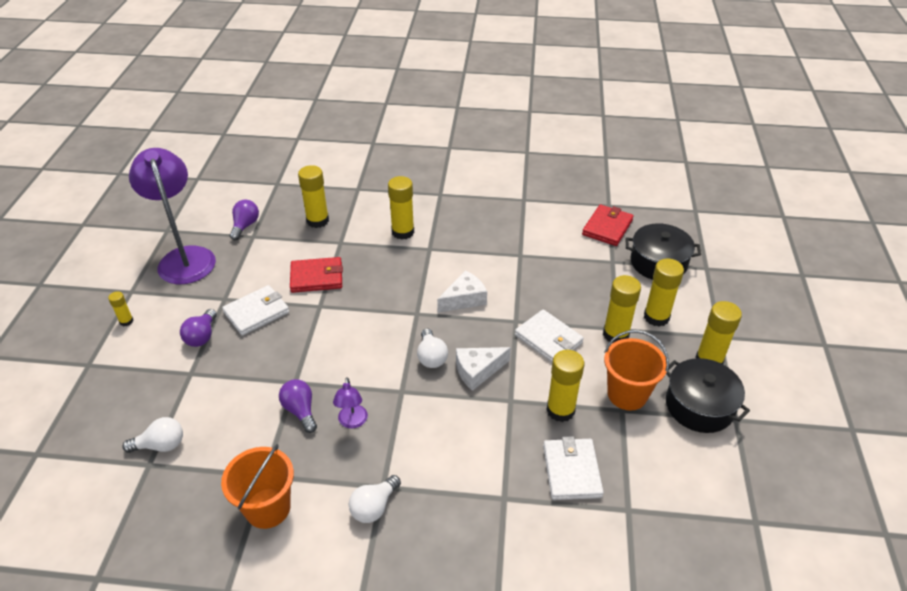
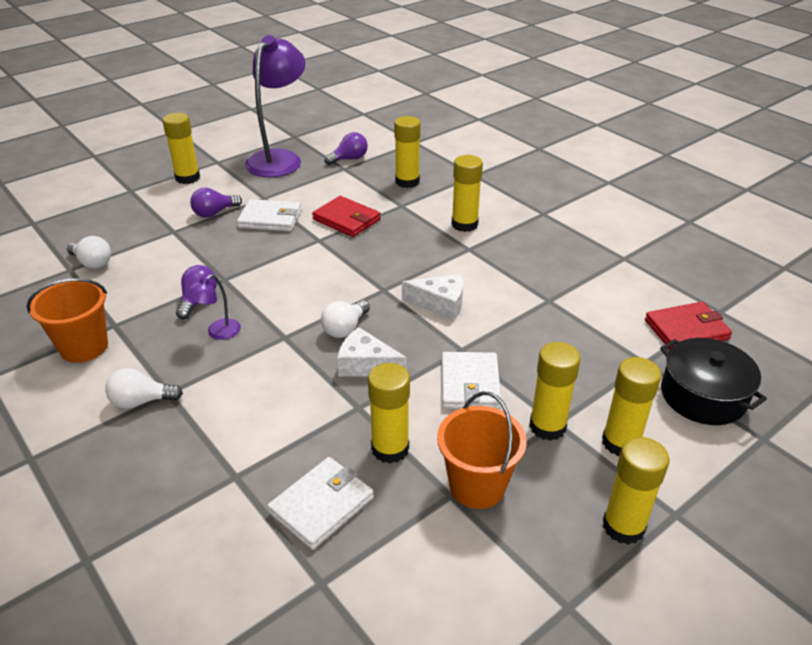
camera: 45 degrees right, 5 degrees down
yellow glue stick [108,291,133,326] -> yellow glue stick [162,113,200,184], size x1.91
black pot [666,358,750,433] -> none

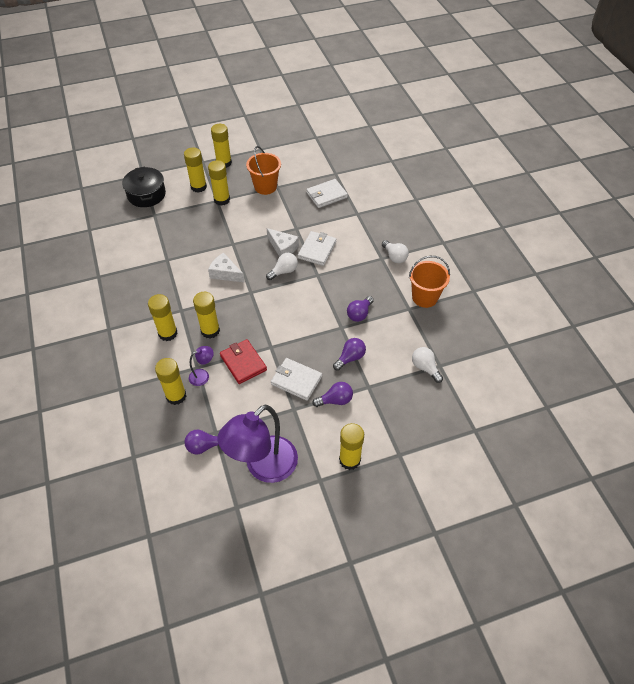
camera: 160 degrees left, 15 degrees up
white light bulb [105,368,183,409] -> white light bulb turned 45 degrees clockwise [382,240,409,263]
purple lamp [185,274,241,340] -> purple lamp moved to [189,346,214,386]
yellow glue stick [368,363,410,464] -> yellow glue stick moved to [193,292,220,339]
white wallet [442,352,501,409] -> white wallet moved to [298,231,337,266]
red wallet [645,302,732,350] -> none
none -> purple light bulb [333,338,366,371]

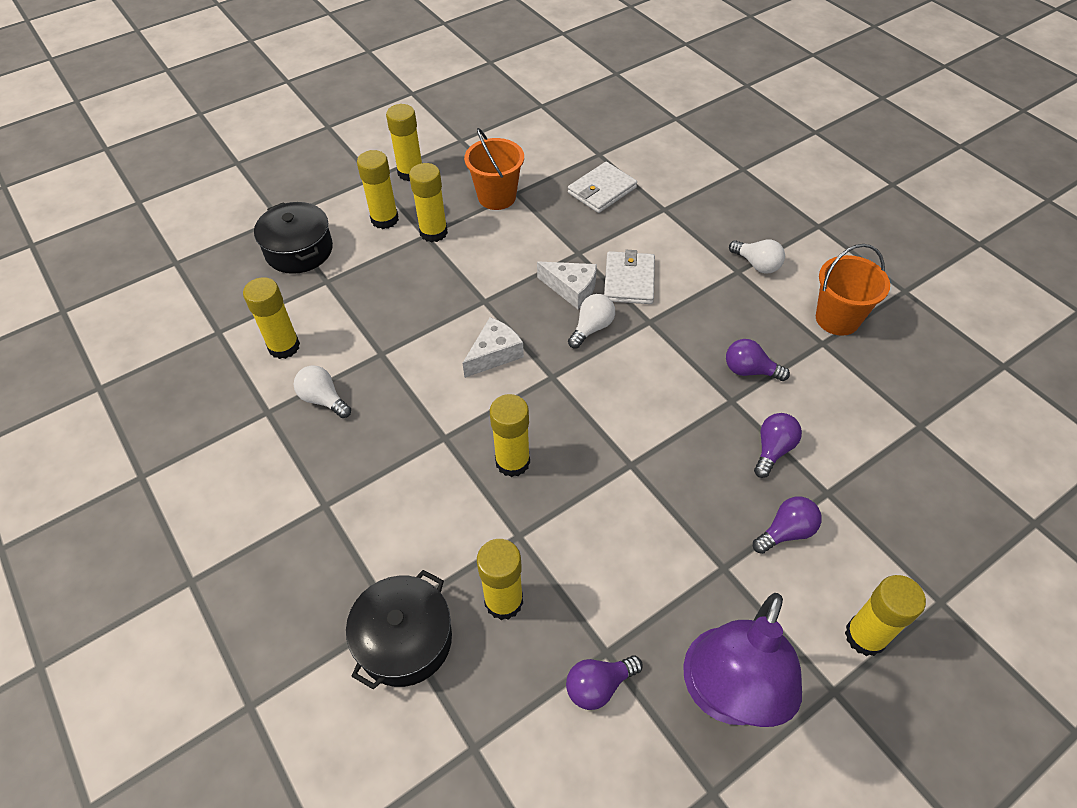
camera: 15 degrees left, 0 degrees up
yellow glue stick [148,294,178,341] -> yellow glue stick moved to [243,277,300,359]
purple lamp [189,346,214,386] -> none
white cheese [208,253,245,283] -> white cheese turned 120 degrees clockwise [462,317,524,378]
red wallet [220,339,267,384] -> none
white wallet [271,358,322,401] -> none
purple light bulb [347,296,374,322] -> purple light bulb turned 90 degrees clockwise [726,339,790,381]
white light bulb [412,347,443,383] -> white light bulb moved to [294,365,351,418]
none -> black pot [346,570,452,689]

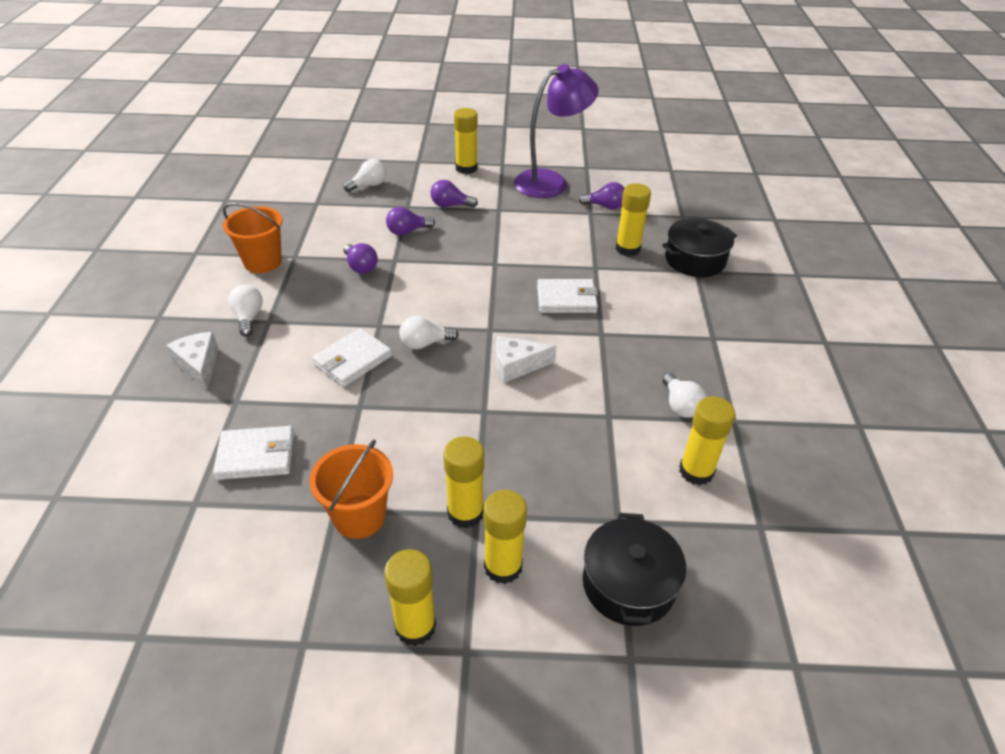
camera: 145 degrees left, 10 degrees down
yellow glue stick [490,394,530,477] -> white wallet [537,279,598,313]
white cheese [537,261,597,309] -> white cheese moved to [166,332,219,390]
none -> white light bulb [343,159,386,192]

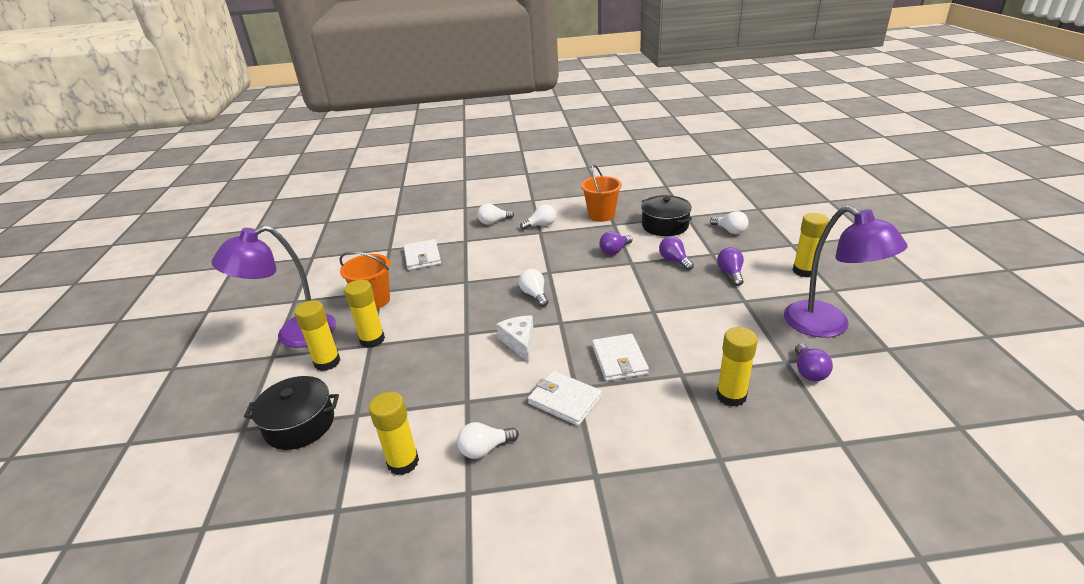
camera: 85 degrees right, 10 degrees down
white cheese [166,332,219,390] -> white light bulb [477,203,514,225]
white wallet [312,328,392,387] -> white wallet moved to [528,371,602,426]
yellow glue stick [384,549,436,646] -> purple lamp [212,225,336,348]
black pot [662,218,737,277] -> black pot moved to [641,195,692,236]

